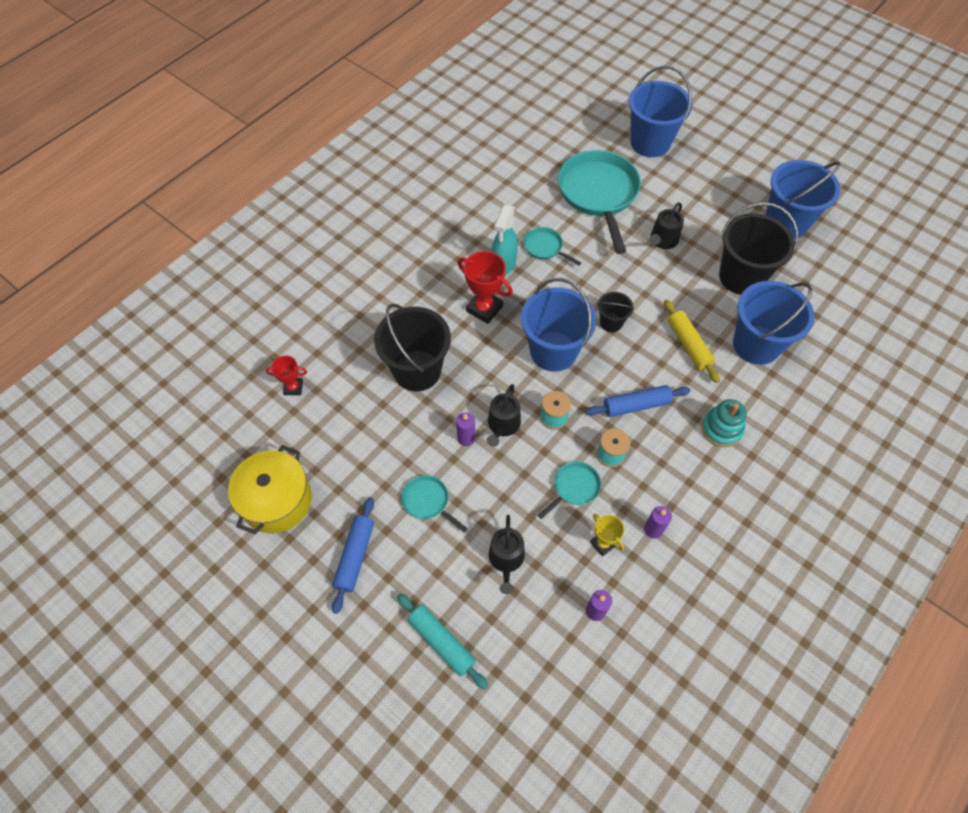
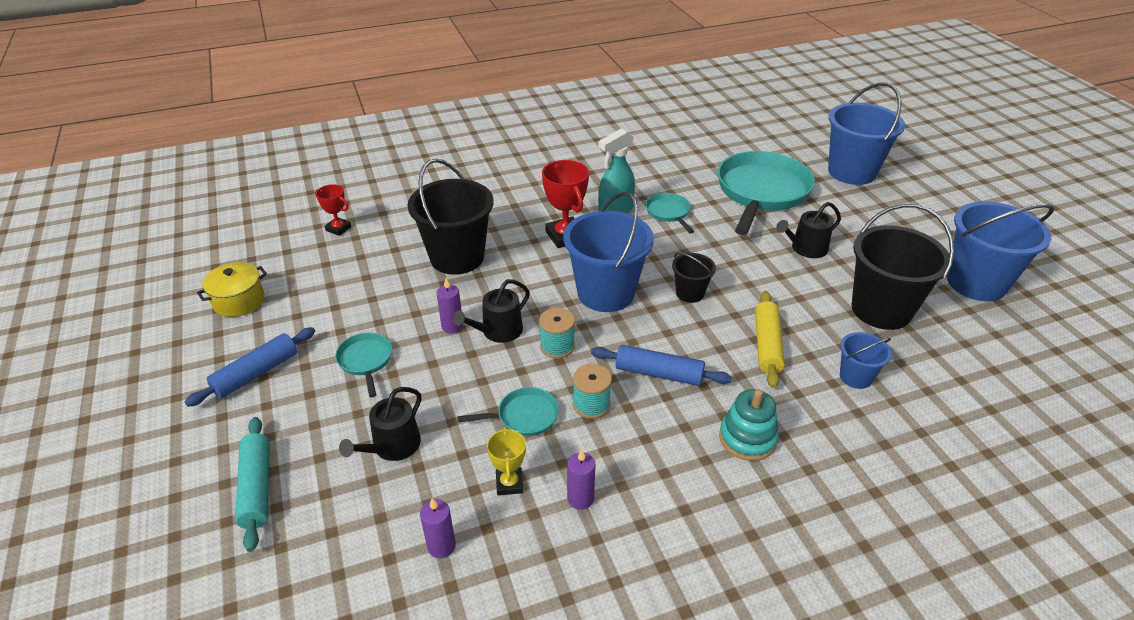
camera: 30 degrees right, 20 degrees down
yellow pot [228,445,312,534] -> yellow pot [197,262,267,317], size x0.65
blue bucket [733,281,814,365] -> blue bucket [840,332,892,389], size x0.50

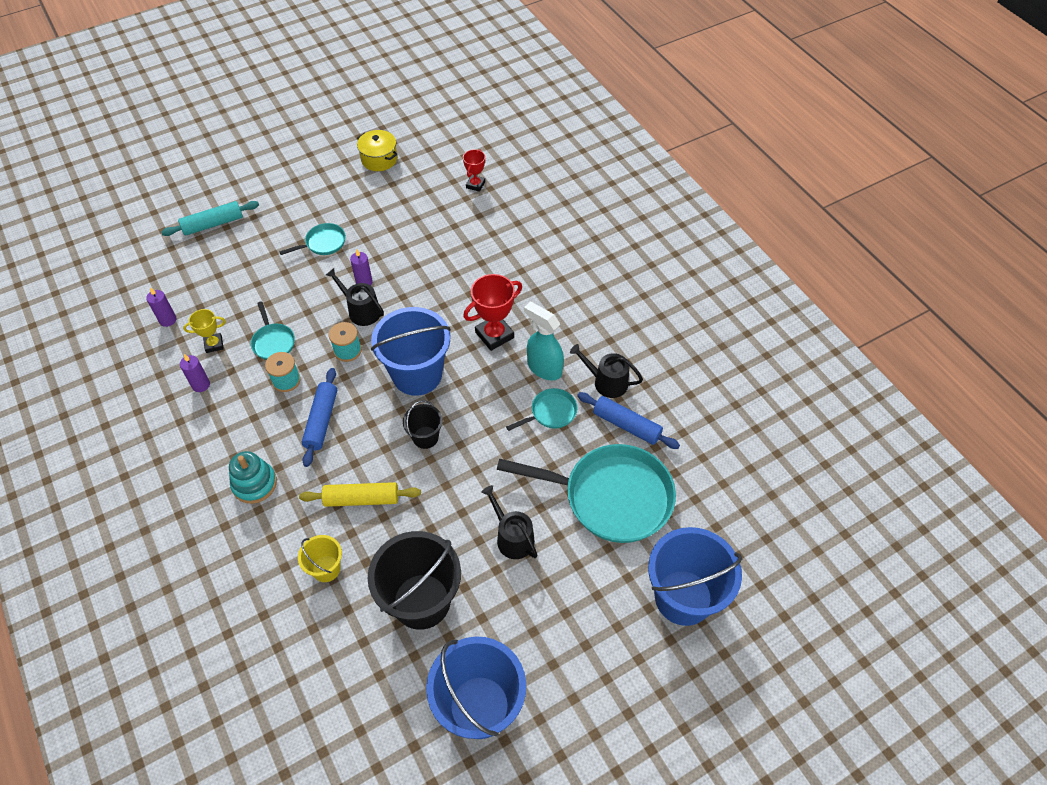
camera: 80 degrees right, 15 degrees up
blue rolling pin [185,327,315,407] -> blue rolling pin moved to [577,392,680,449]
black watering can [339,387,421,461] -> black watering can moved to [570,344,643,398]
black bucket [408,159,493,275] -> none
blue bucket [840,332,892,389] -> yellow bucket [298,535,342,582]

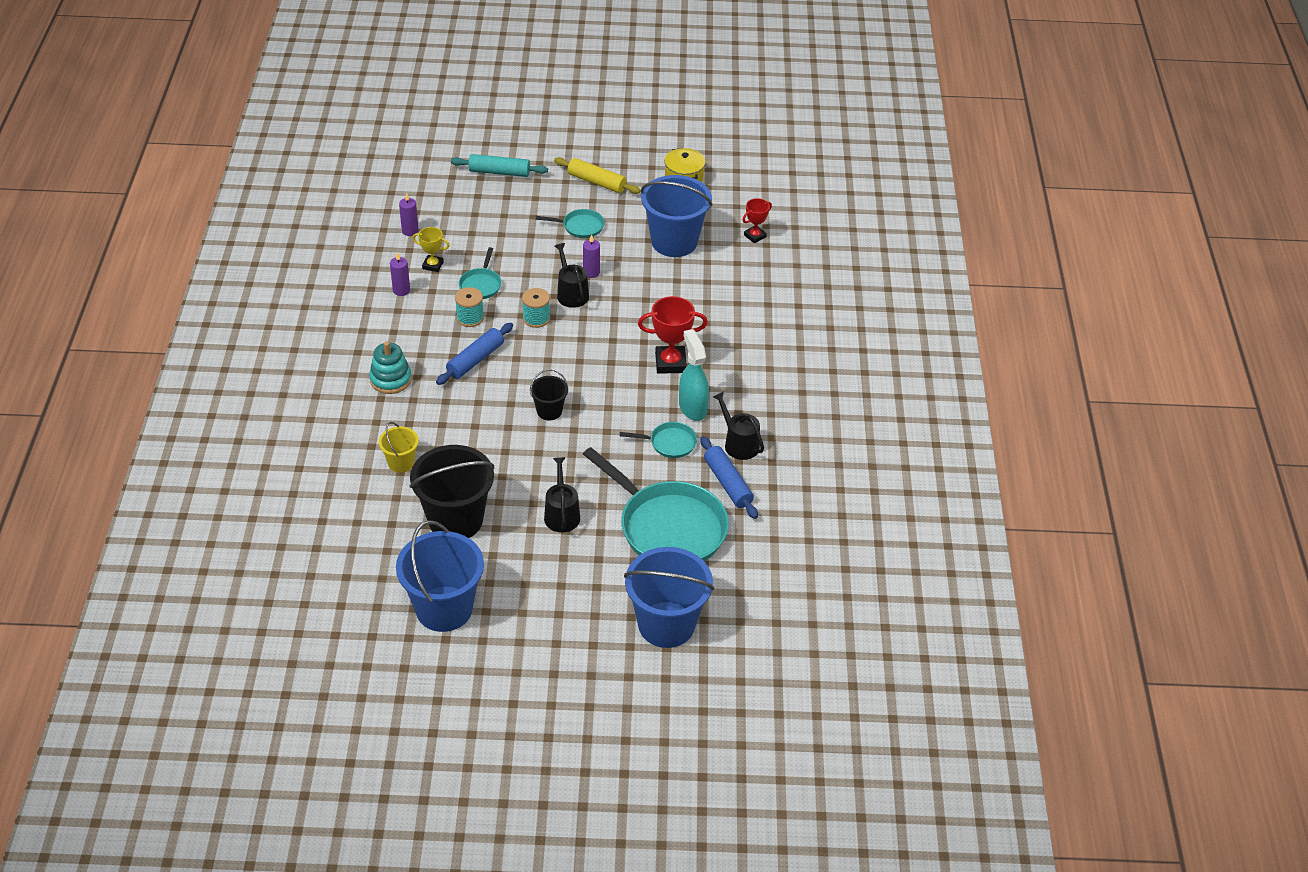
camera: 30 degrees right, 10 degrees down
yellow rolling pin [299,482,421,507] -> yellow rolling pin moved to [554,157,641,194]
blue bucket [371,307,451,396] -> blue bucket moved to [641,175,713,257]

